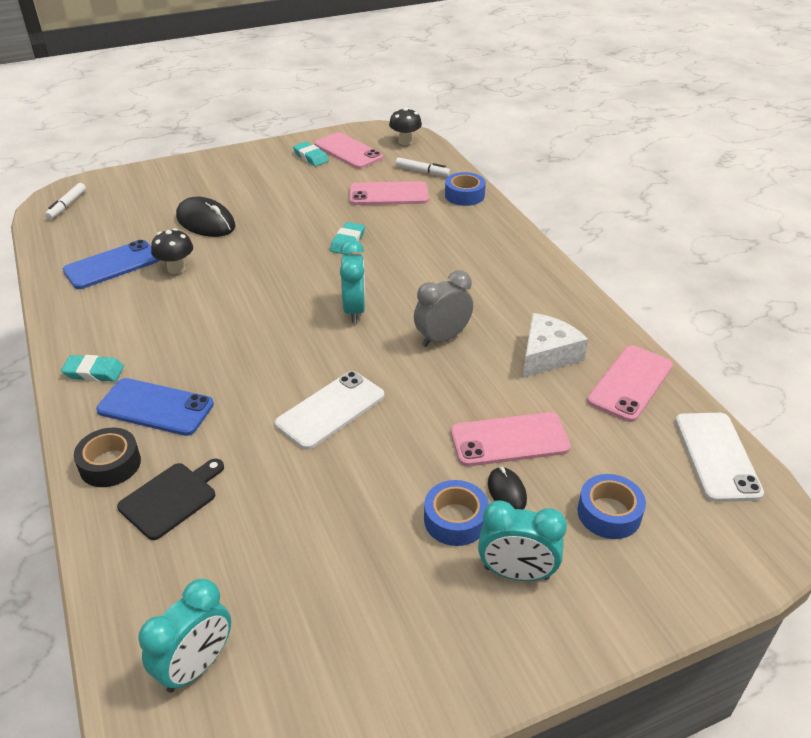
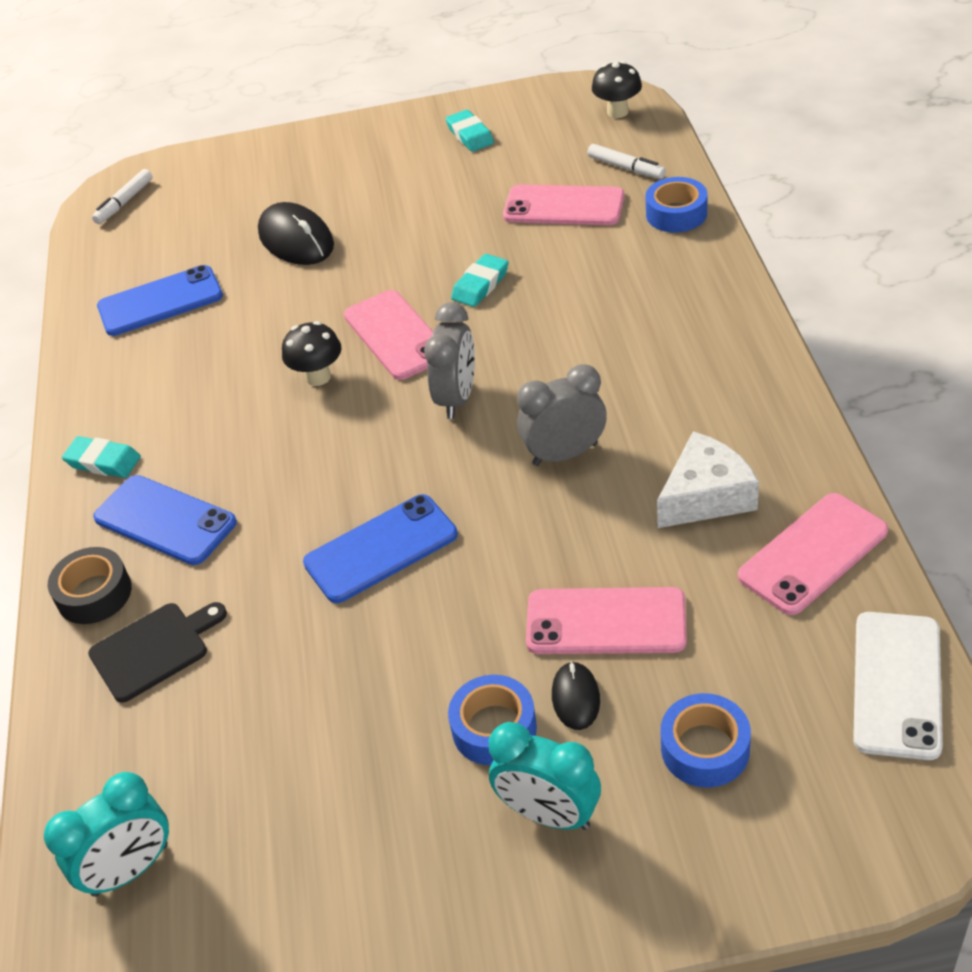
camera: 20 degrees right, 5 degrees up
black mushroom [151,228,193,274] -> black mushroom moved to [282,321,342,386]
white phone [275,371,384,450] -> blue phone [303,494,458,603]
pink phone [314,132,383,169] -> pink phone moved to [344,290,433,380]
turquoise clock [340,240,366,323] -> grey clock [424,302,475,419]

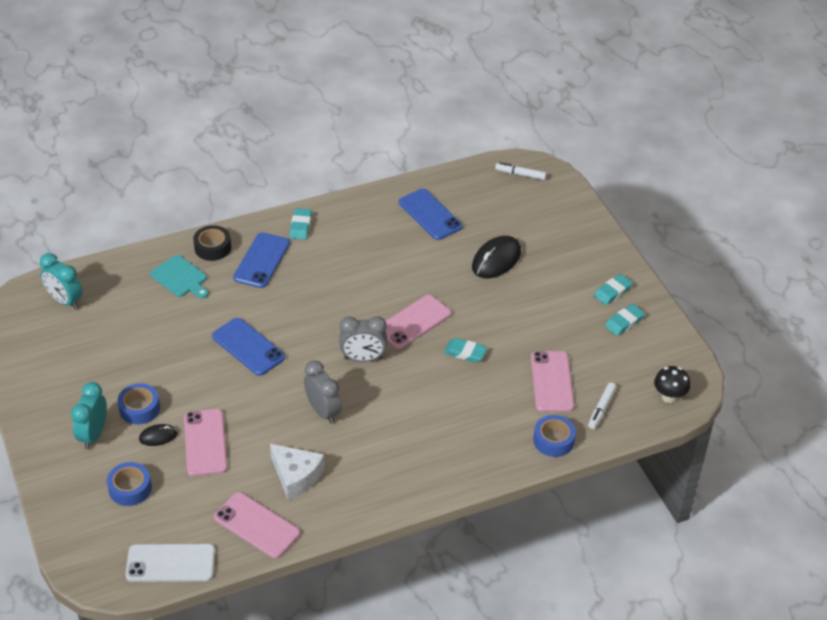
camera: 70 degrees right, 0 degrees up
black cutting board [88,602,227,702] -> turquoise cutting board [150,255,208,299]
black mushroom [282,321,342,386] -> none
none -> turquoise eraser [594,274,633,305]

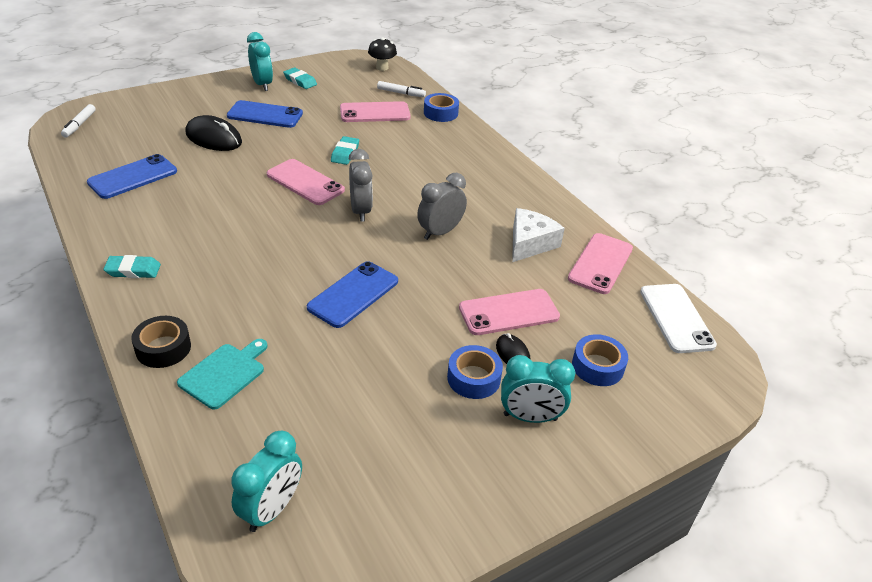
camera: 100 degrees left, 5 degrees down
blue phone [233,232,290,288] -> blue phone moved to [227,100,303,128]
turquoise eraser [594,274,633,305] -> turquoise clock [247,32,273,91]

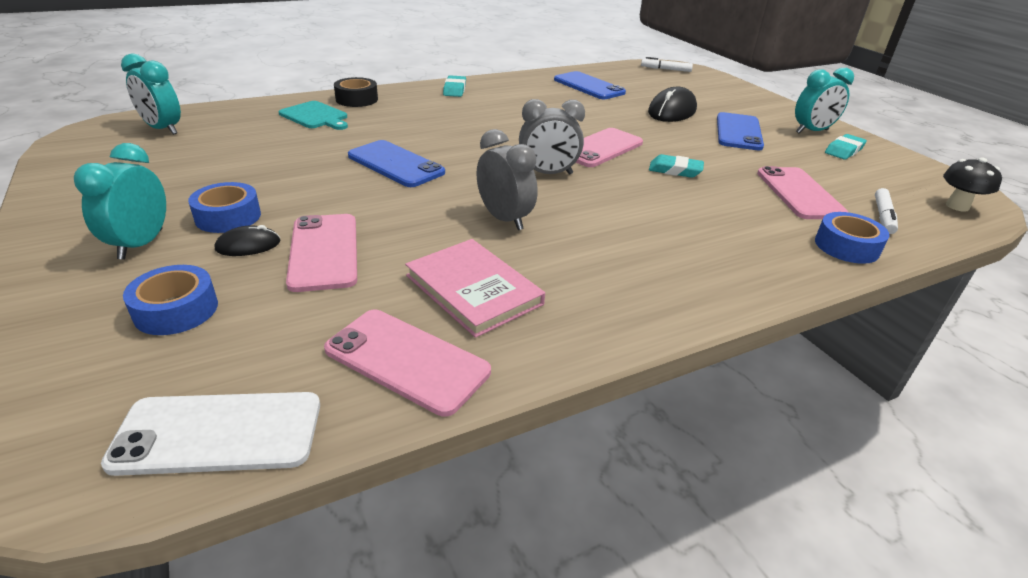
camera: 95 degrees right, 5 degrees down
white cheese [512,208,565,262] -> pink book [405,239,545,338]

